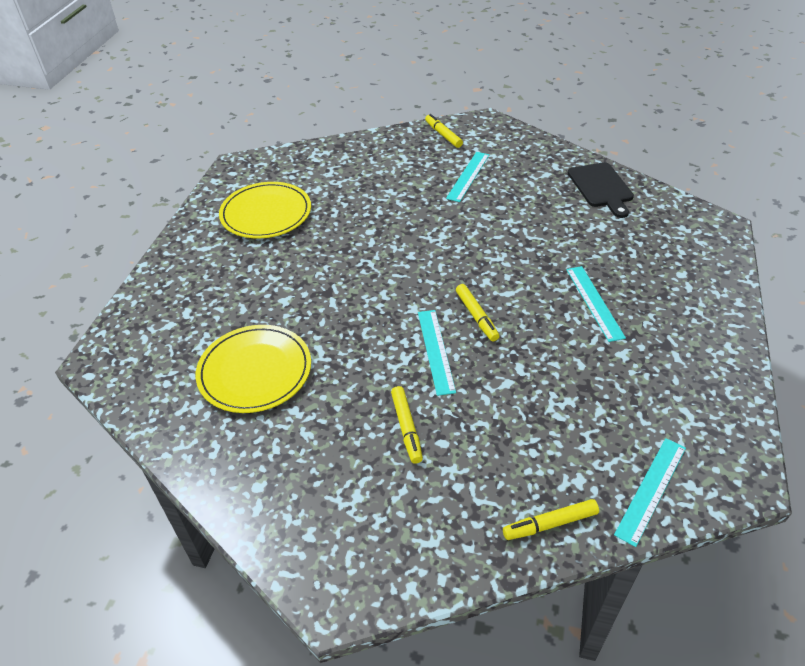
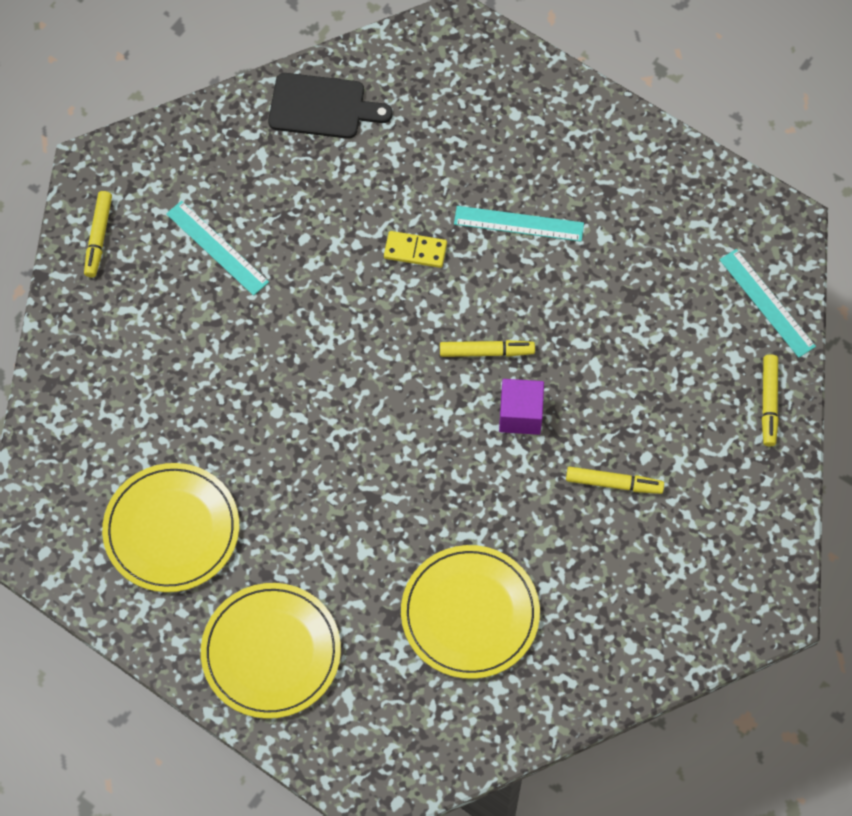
camera: 70 degrees left, 20 degrees up
turquoise ruler [418,310,456,396] -> purple cube [499,379,544,435]
yellow marker [425,114,463,148] -> yellow marker turned 75 degrees counterclockwise [84,191,112,277]
none -> yellow plate [201,583,341,719]
none -> yellow domino [384,231,447,268]

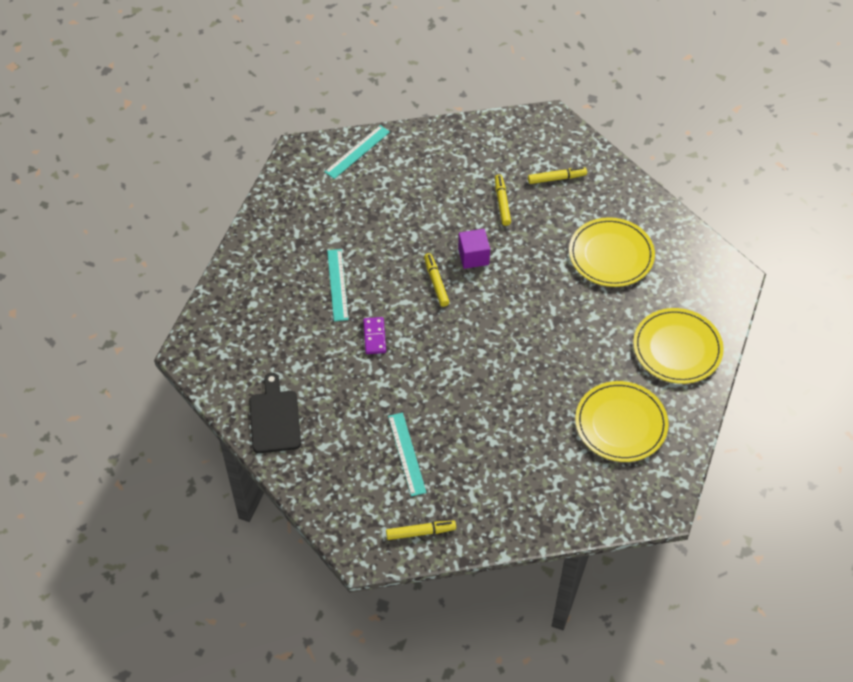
camera: 105 degrees left, 10 degrees down
turquoise ruler [166,201,269,296] -> turquoise ruler turned 45 degrees counterclockwise [388,413,426,496]
yellow domino [384,231,447,268] -> purple domino [363,317,386,354]
yellow marker [762,354,779,446] -> yellow marker moved to [528,167,587,184]

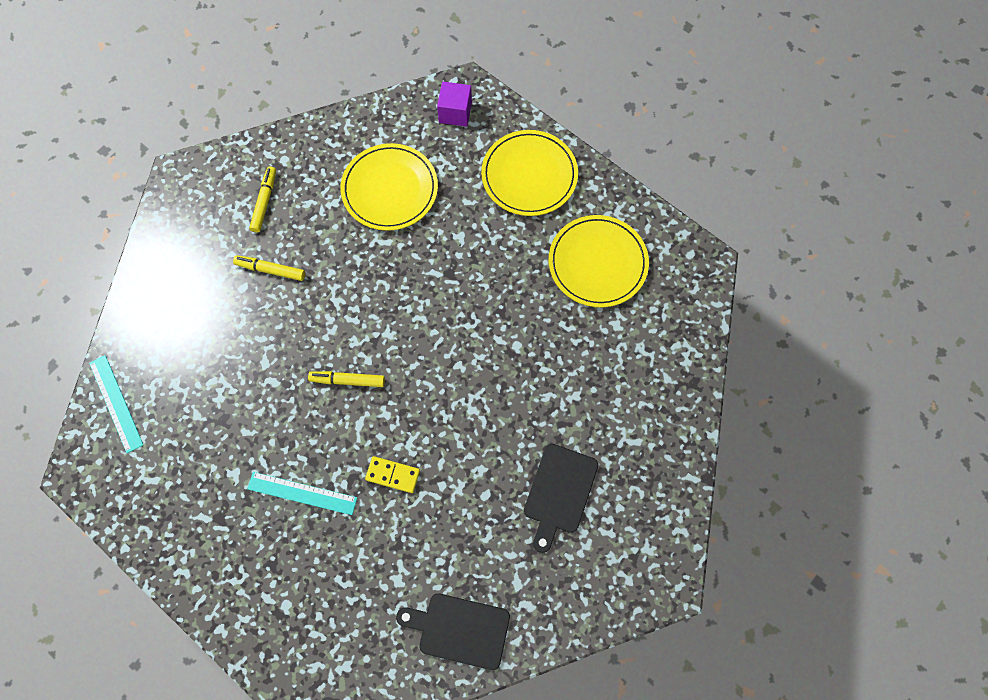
camera: 70 degrees left, 15 degrees up
purple domino [363,317,386,354] -> yellow domino [365,456,420,493]
yellow marker [386,521,456,540] -> none
turquoise ruler [388,413,426,496] -> black cutting board [524,444,598,553]
purple cube [458,229,490,269] -> purple cube moved to [437,82,472,127]

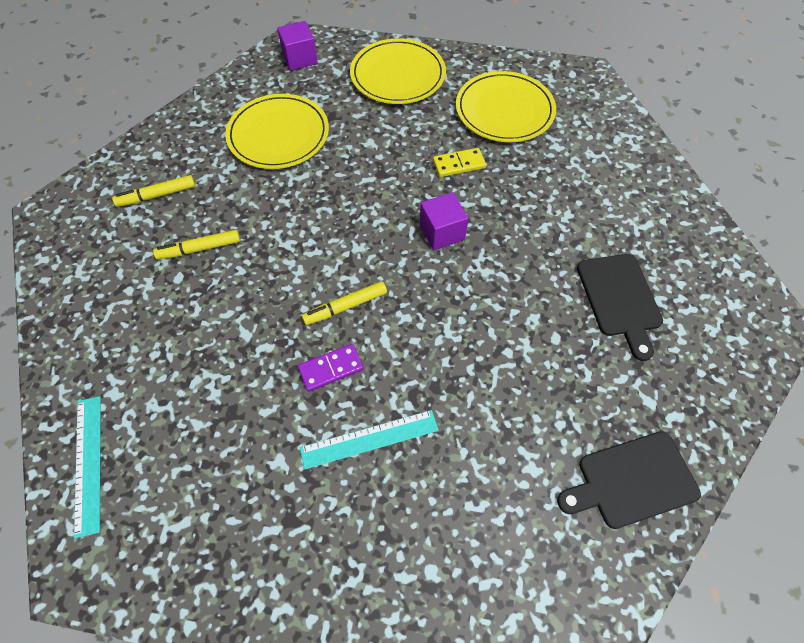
camera: 30 degrees left, 10 degrees down
turquoise ruler [89,355,143,453] -> turquoise ruler turned 45 degrees clockwise [74,396,101,539]
yellow marker [249,166,276,233] -> yellow marker turned 90 degrees counterclockwise [112,175,196,207]
yellow domino [365,456,420,493] -> yellow domino moved to [433,148,486,177]
none -> purple domino [298,344,364,392]
none -> purple cube [420,192,469,250]

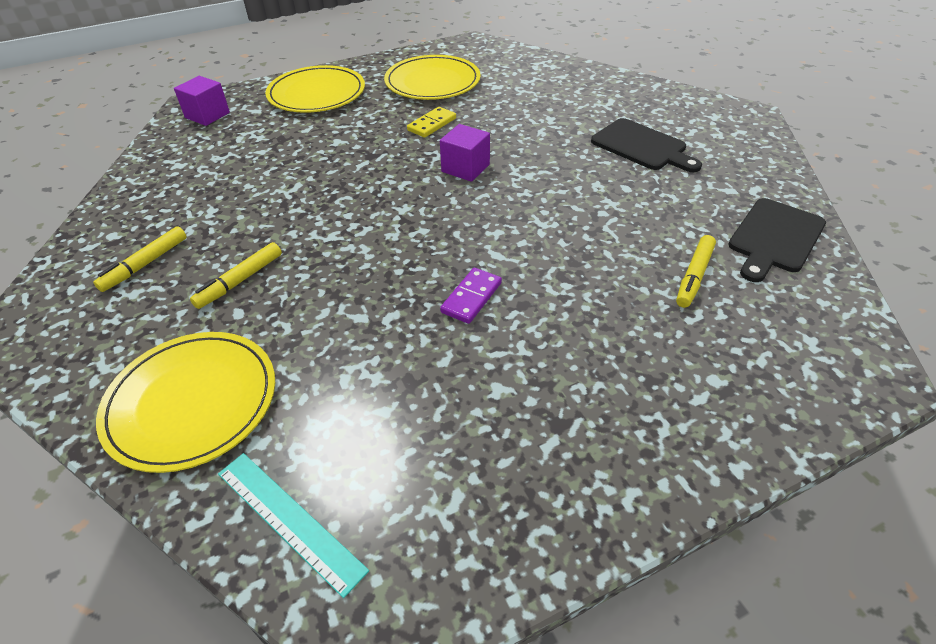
camera: 35 degrees left, 15 degrees down
yellow plate [225,94,329,169] -> yellow plate moved to [96,332,275,473]
turquoise ruler [300,410,439,469] -> none
yellow marker [302,281,387,325] -> yellow marker moved to [676,235,716,308]

